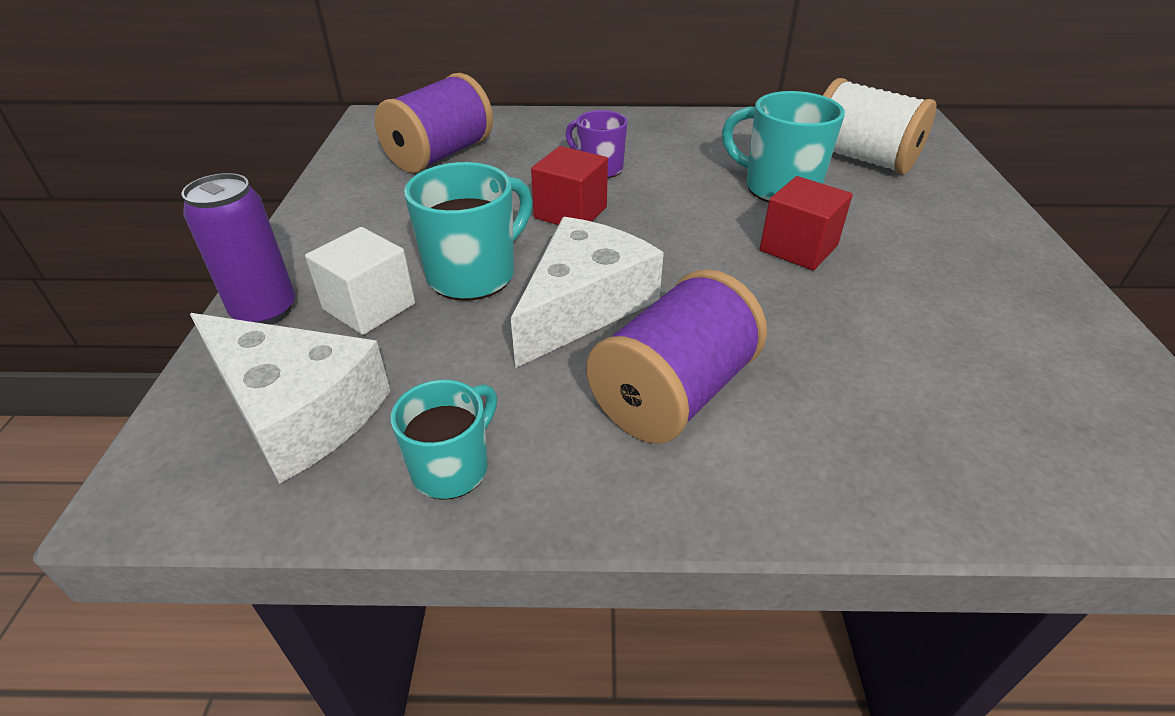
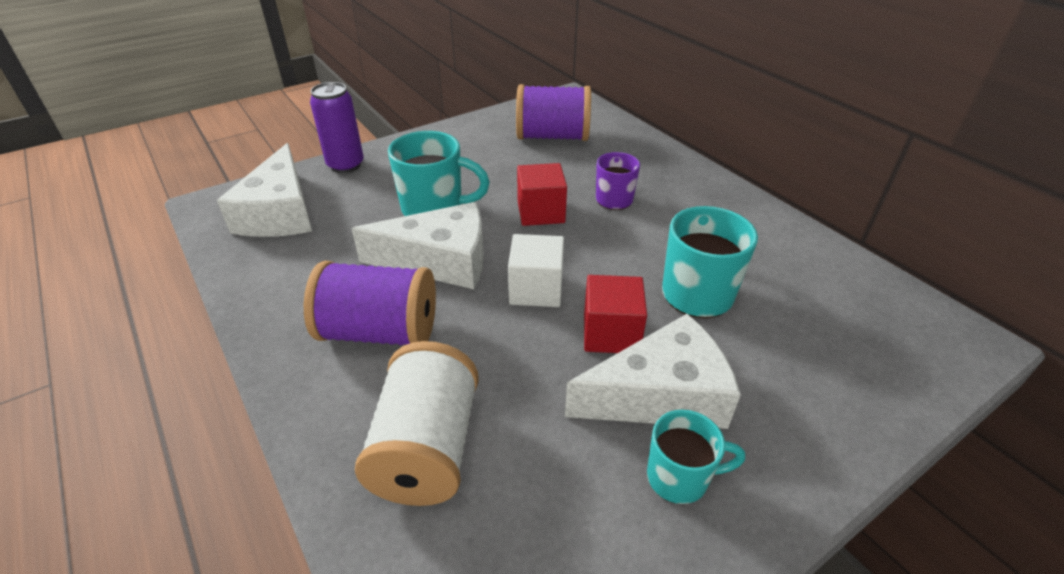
camera: 55 degrees right, 0 degrees up
white cube [305,227,415,335] -> white cube moved to [508,234,564,307]
turquoise mug [391,380,497,500] -> turquoise mug moved to [647,410,745,504]
white spool [823,78,936,175] -> white spool moved to [355,341,479,506]
none -> white cheese [565,314,741,429]

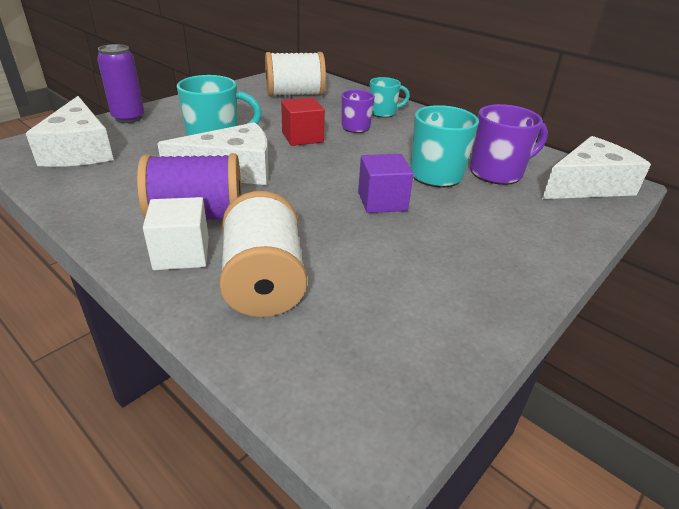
camera: 15 degrees left, 5 degrees down
white cube [508,234,564,307] -> white cube moved to [143,197,209,270]
purple spool [516,84,591,141] -> white spool [265,52,326,97]
white cheese [565,314,741,429] -> white cheese moved to [542,136,651,199]
red cube [584,275,647,353] -> purple cube [358,154,414,213]
turquoise mug [647,410,745,504] -> turquoise mug moved to [370,77,410,118]
none -> purple mug [470,104,548,185]

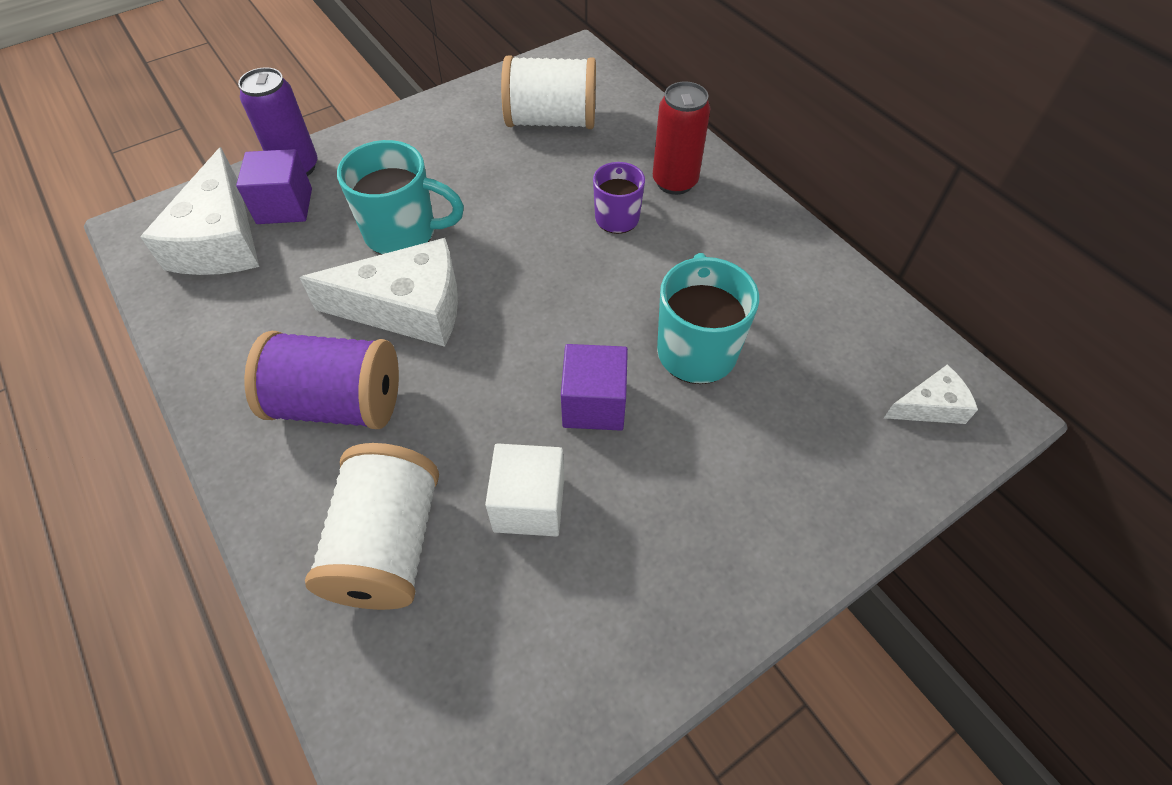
camera: 15 degrees right, 20 degrees up
white cube [143,197,209,270] -> white cube moved to [485,443,564,537]
red cube [281,97,325,146] -> none
turquoise mug [370,77,410,118] -> red can [653,82,711,195]
purple mug [470,104,548,185] -> none
white cheese [542,136,651,199] -> white cheese [884,365,978,424], size x0.51
none -> purple cube [236,149,312,224]

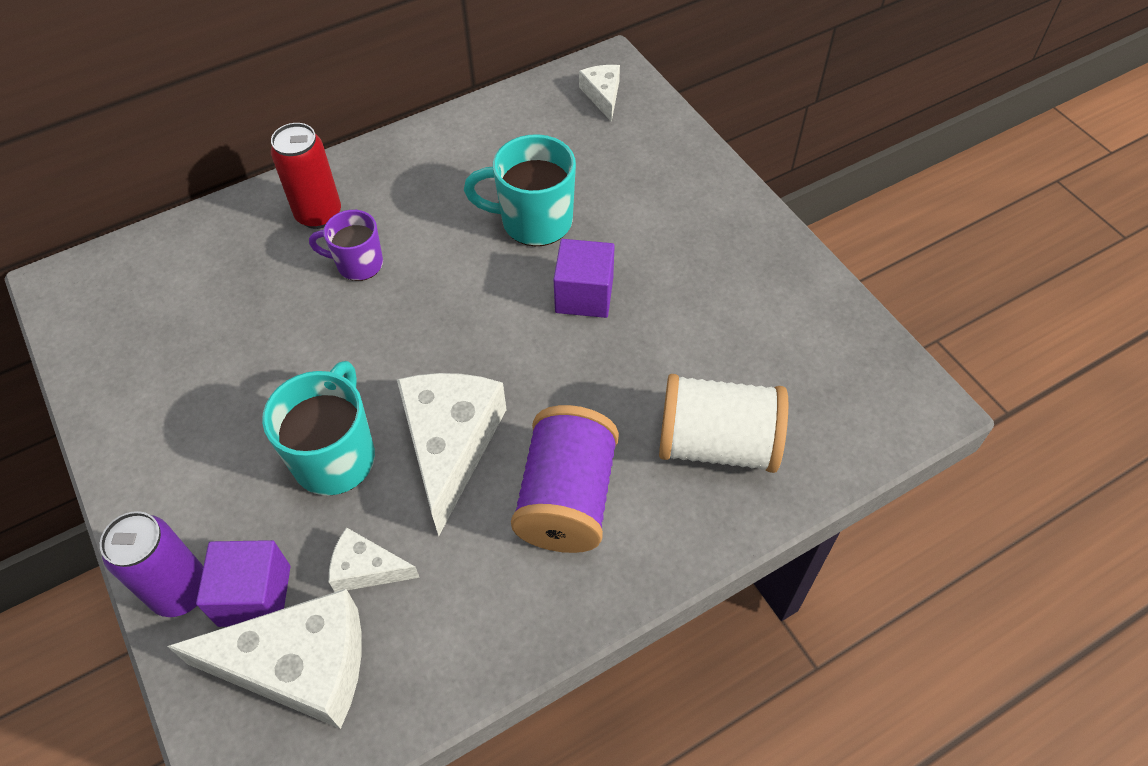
camera: 85 degrees left, 0 degrees up
white cube [485,443,564,537] -> none
white spool [501,56,596,129] -> none
none -> white cheese [329,527,420,592]

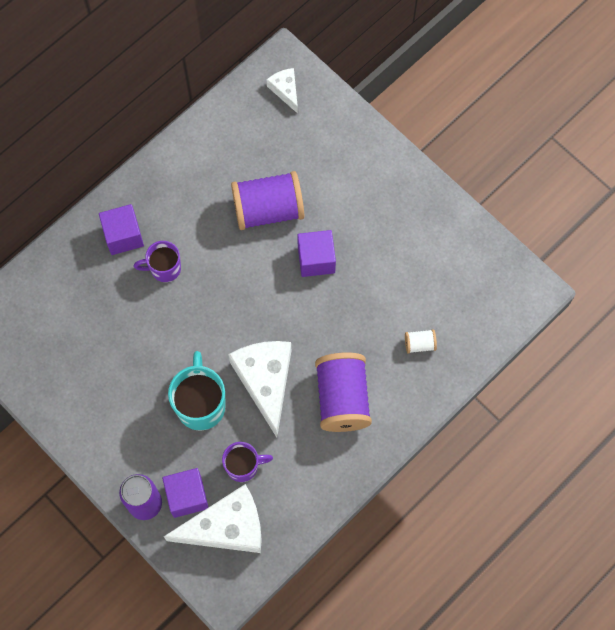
camera: 15 degrees left, 15 degrees up
red can [271,123,341,229] -> purple cube [99,204,144,255]
white cheese [329,527,420,592] -> purple mug [222,442,273,482]
turquoise mug [464,134,576,246] -> purple spool [231,171,304,230]
white spool [659,374,788,473] -> white spool [405,329,437,353], size x0.43

